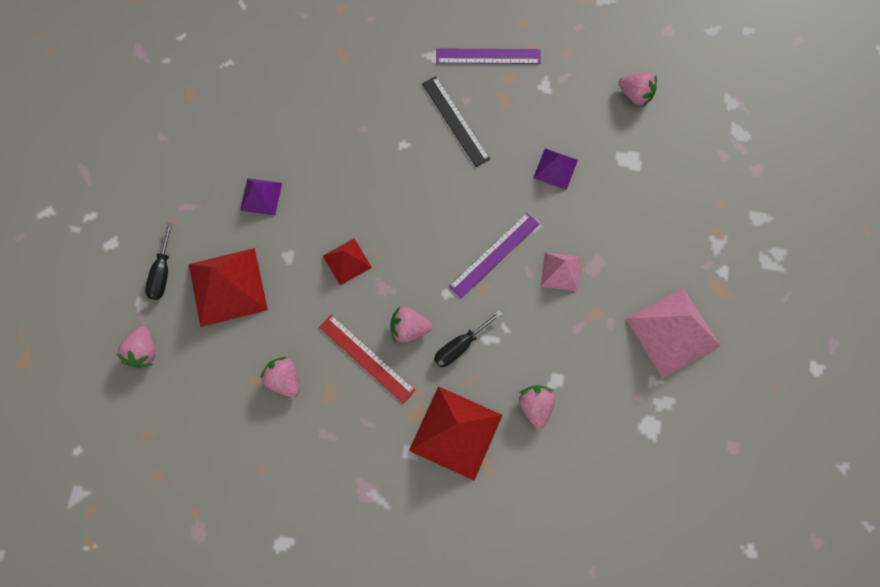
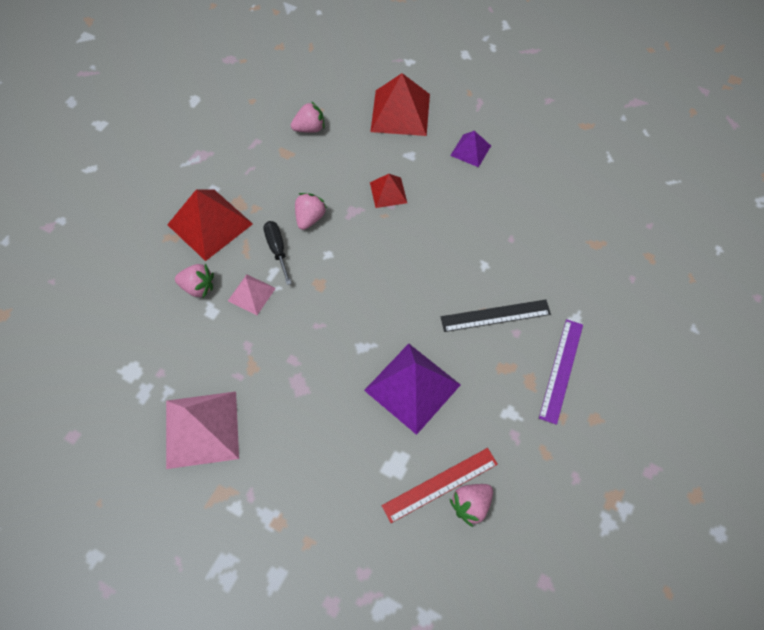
camera: 110 degrees right, 10 degrees down
pink strawberry [116,327,156,368] -> none
black screwdriver [145,222,173,300] -> none
red ruler [319,314,416,404] -> red ruler moved to [382,448,498,523]
purple ruler [449,213,539,298] -> none
purple pyramid [533,148,578,190] -> purple pyramid [364,344,461,435], size x1.84
pink pyramid [541,252,581,291] -> pink pyramid moved to [228,274,276,315]

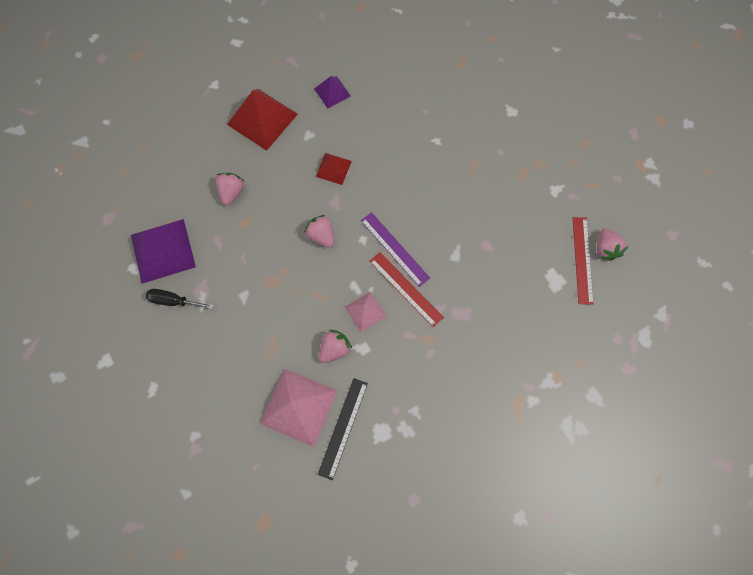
camera: 60 degrees left, 10 degrees up
pink pyramid [166,391,239,469] -> pink pyramid moved to [260,369,337,447]
red pyramid [167,189,253,261] -> none
black screwdriver [263,221,292,285] -> black screwdriver moved to [146,289,214,309]
purple pyramid [364,344,461,435] -> purple pyramid moved to [131,219,196,284]
black ruler [441,300,551,332] -> black ruler moved to [318,378,368,480]
purple ruler [539,319,583,425] -> purple ruler moved to [361,212,430,287]
none -> red ruler [369,252,444,327]

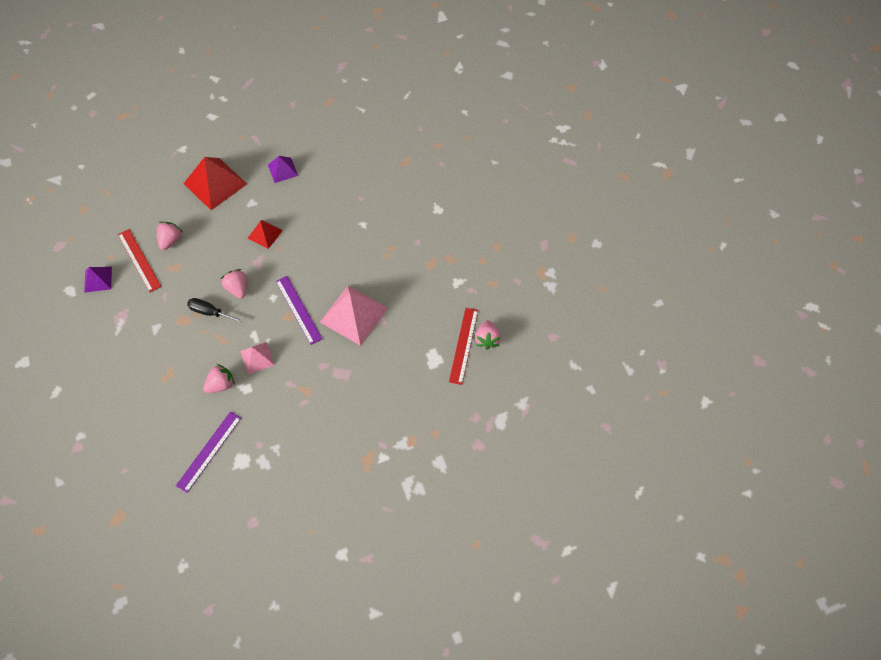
camera: 10 degrees right, 10 degrees down
purple pyramid [131,219,196,284] -> purple pyramid [84,267,112,293], size x0.54
black screwdriver [146,289,214,309] -> black screwdriver moved to [187,298,243,323]
pink pyramid [260,369,337,447] -> pink pyramid moved to [320,286,388,346]
black ruler [318,378,368,480] -> purple ruler [176,411,241,493]
red ruler [369,252,444,327] -> red ruler moved to [118,229,162,292]

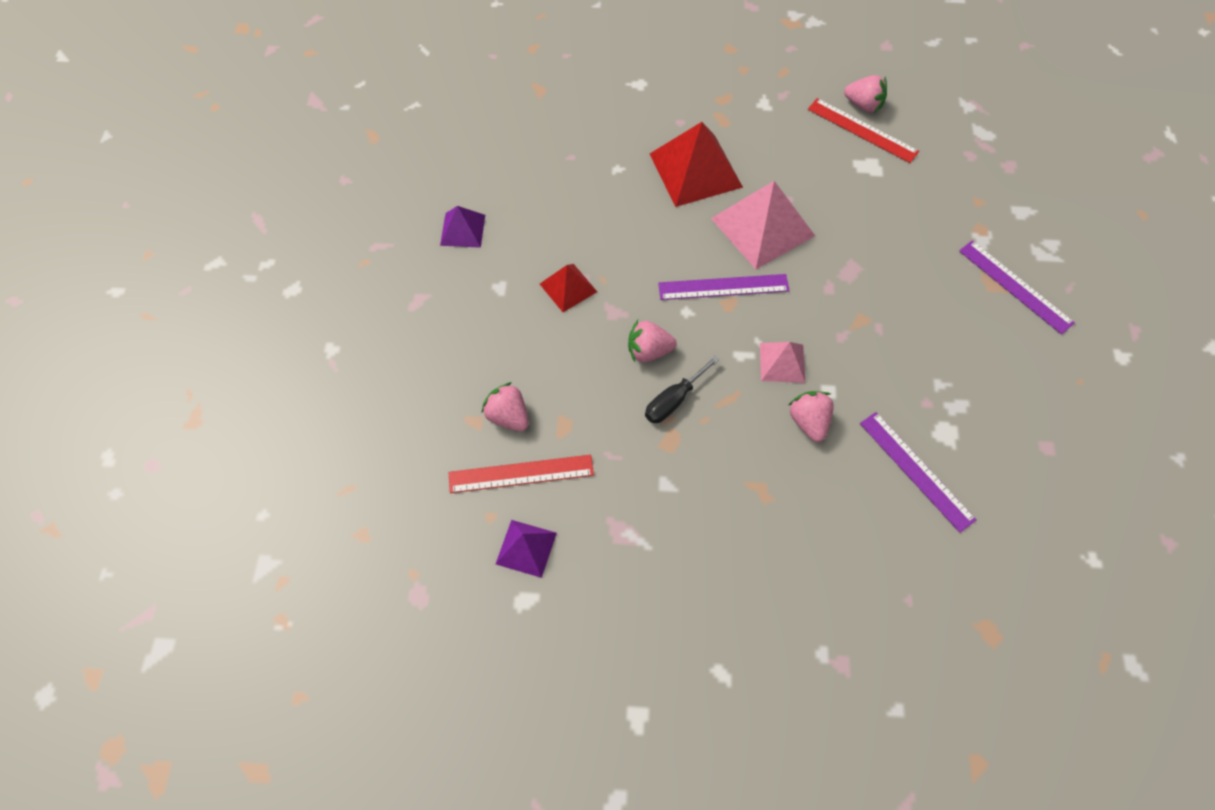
camera: 65 degrees left, 0 degrees up
red pyramid [183,157,247,210] -> red pyramid moved to [650,122,743,207]
none -> purple ruler [959,240,1075,335]

